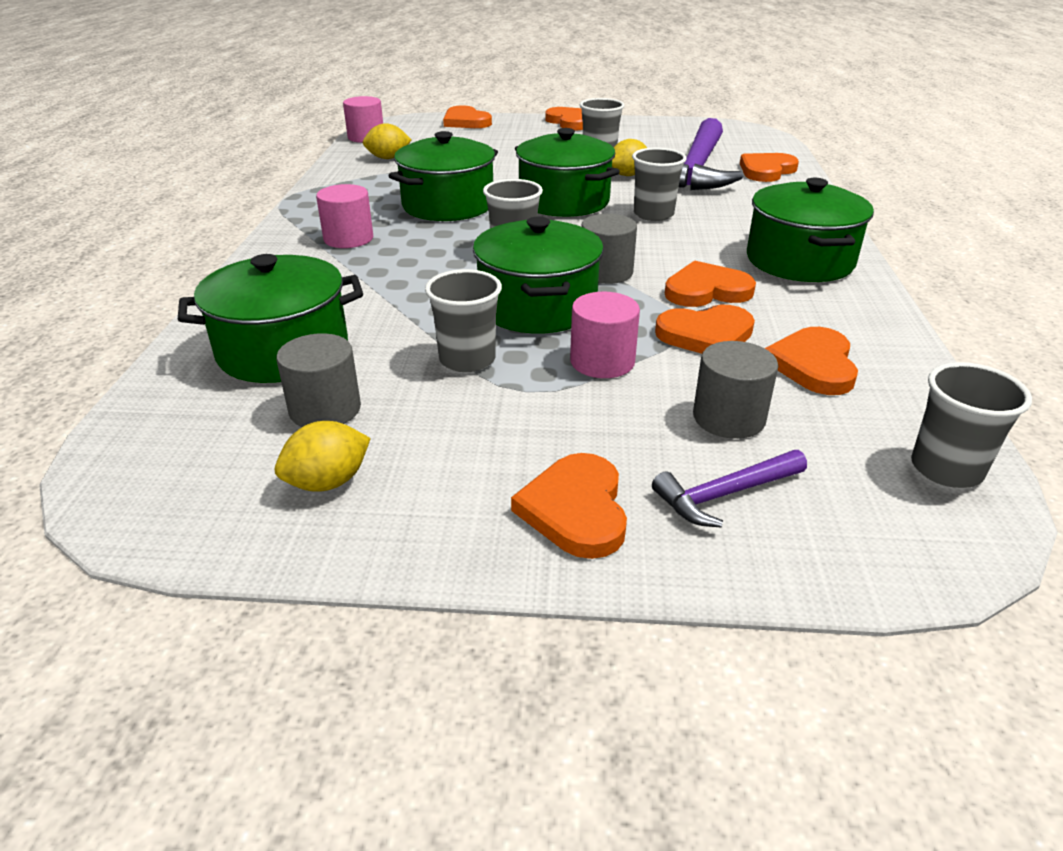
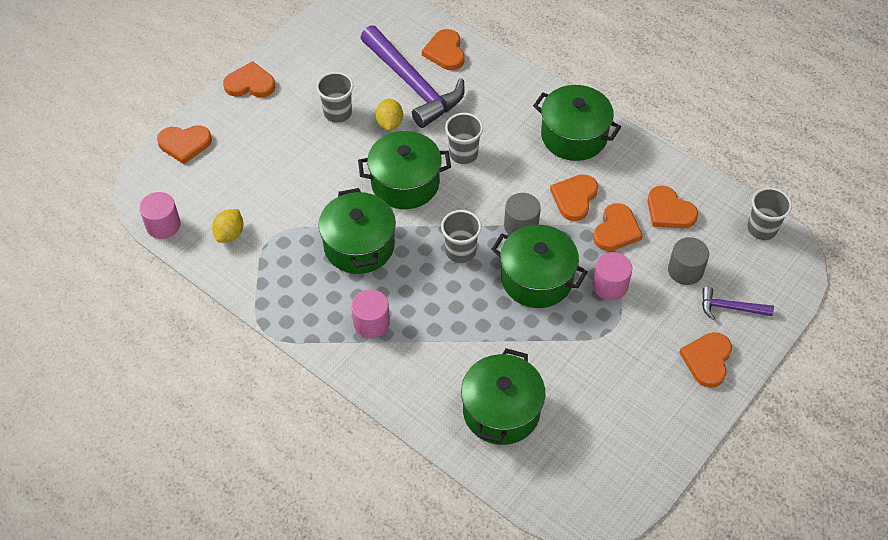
camera: 55 degrees left, 20 degrees up
yellow lemon [275,421,371,492] -> none
grey cylinder [276,333,361,427] -> none
grey cup [425,269,502,372] -> none
orange heart [511,453,627,559] -> orange heart turned 75 degrees clockwise [679,332,732,388]
purple hammer [652,450,807,528] -> purple hammer turned 90 degrees clockwise [702,287,774,320]

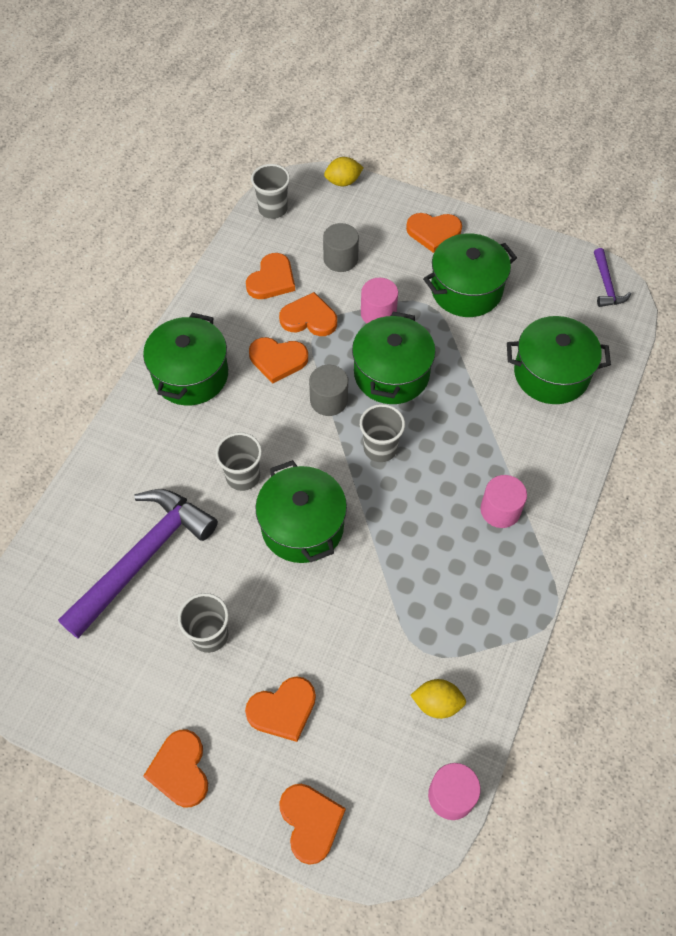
camera: 105 degrees left, 5 degrees up
green pot [318,188,396,274] -> green pot moved to [423,234,517,317]
yellow lemon [375,99,403,130] -> yellow lemon moved to [324,157,364,186]
orange heart [422,29,465,70] -> orange heart moved to [245,676,316,742]
purple hammer [702,287,774,320] -> purple hammer moved to [594,248,631,307]

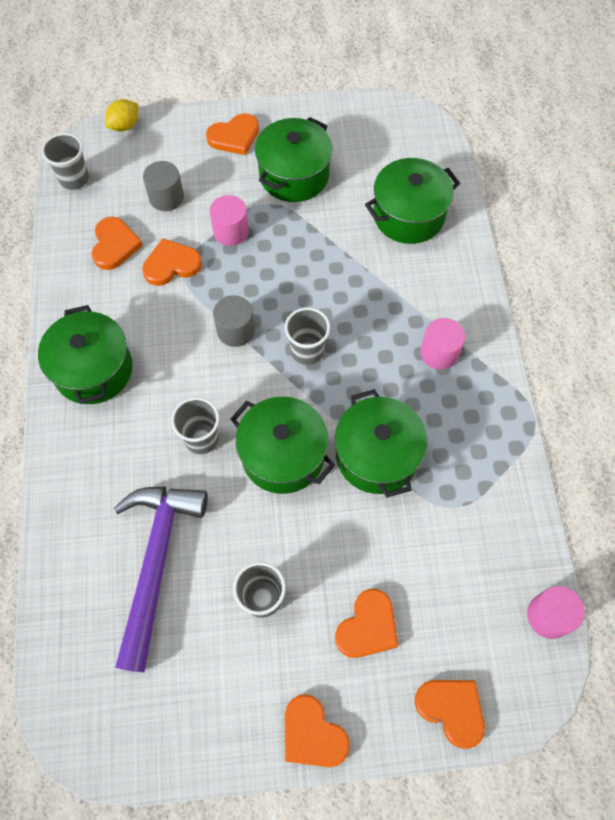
camera: 30 degrees left, 5 degrees up
orange heart [249,337,308,384] -> none
green pot [352,312,436,404] -> green pot moved to [335,389,428,498]
yellow lemon [411,679,466,719] -> none
purple hammer [594,248,631,307] -> none

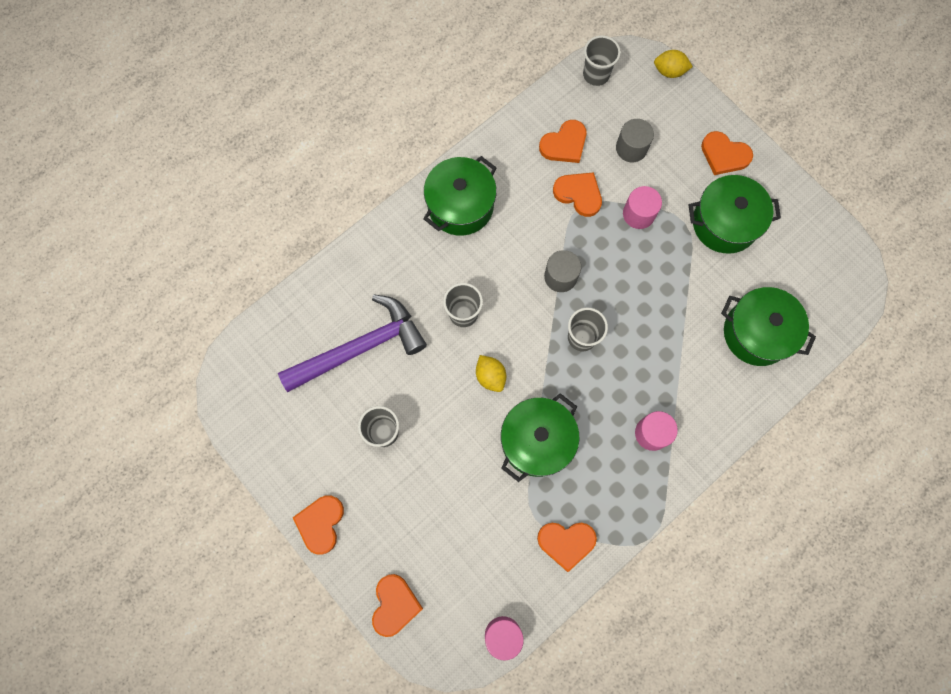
camera: 55 degrees right, 10 degrees up
green pot [231,397,335,494] -> yellow lemon [476,355,507,392]
orange heart [335,589,398,658] -> orange heart moved to [537,523,597,572]

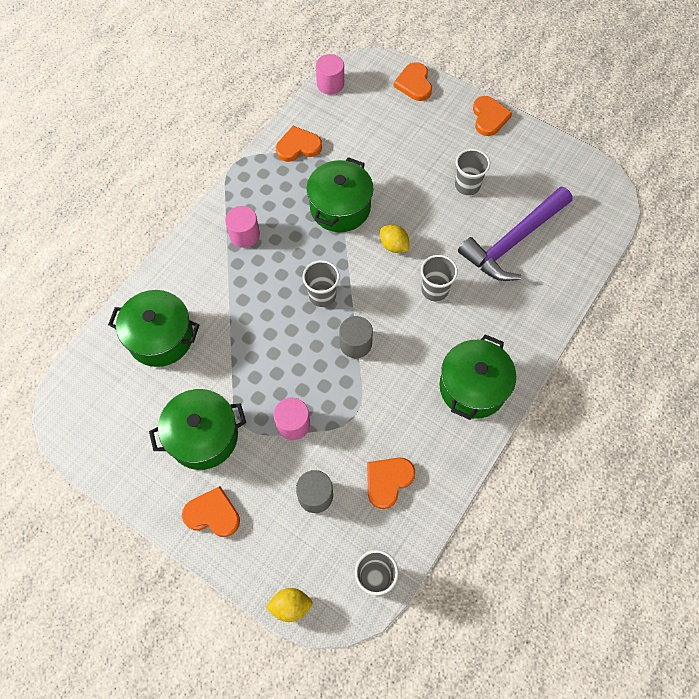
camera: 165 degrees right, 10 degrees down
orange heart [553,172,602,217] -> none

